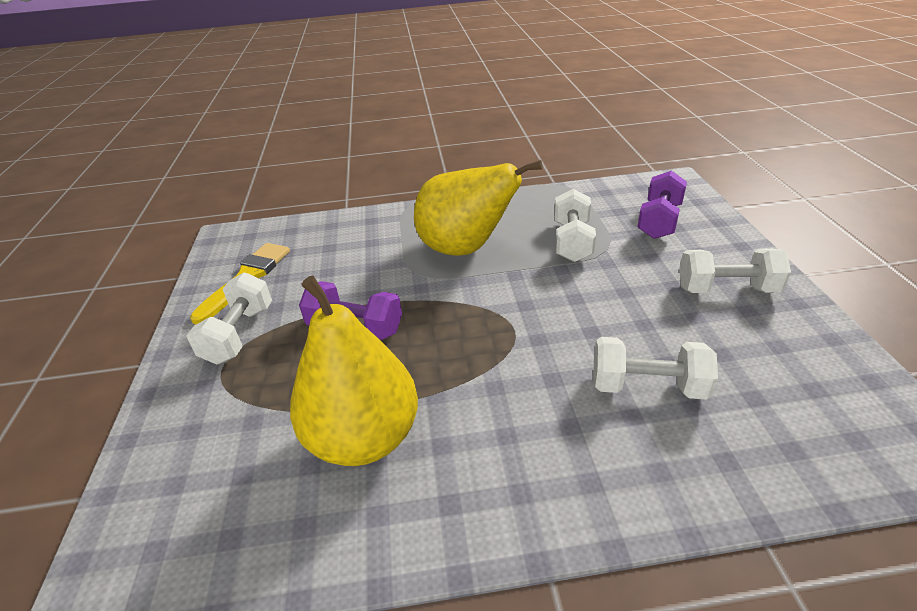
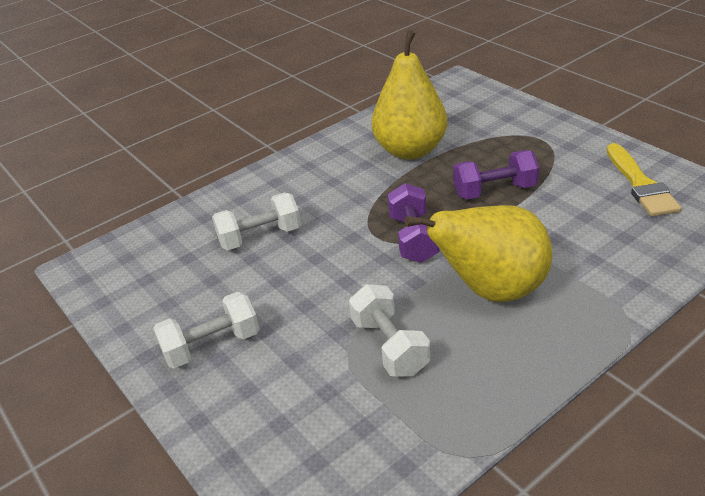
camera: 150 degrees right, 0 degrees up
white dumbbell [186,273,272,364] -> none
purple dumbbell [637,171,687,239] -> purple dumbbell moved to [388,183,440,263]

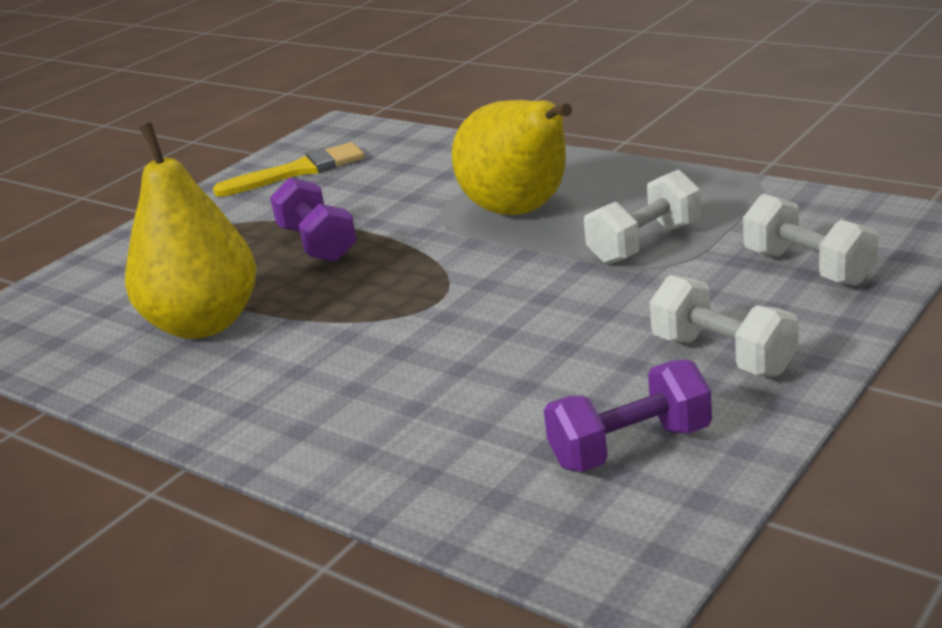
camera: 105 degrees left, 10 degrees down
white dumbbell [212,193,301,250] -> white dumbbell moved to [743,194,878,286]
purple dumbbell [388,183,440,263] -> purple dumbbell moved to [544,359,712,472]

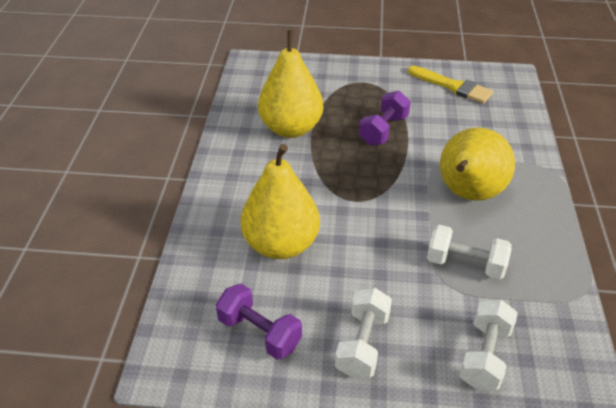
camera: 55 degrees right, 15 degrees up
none -> yellow pear [240,144,320,259]

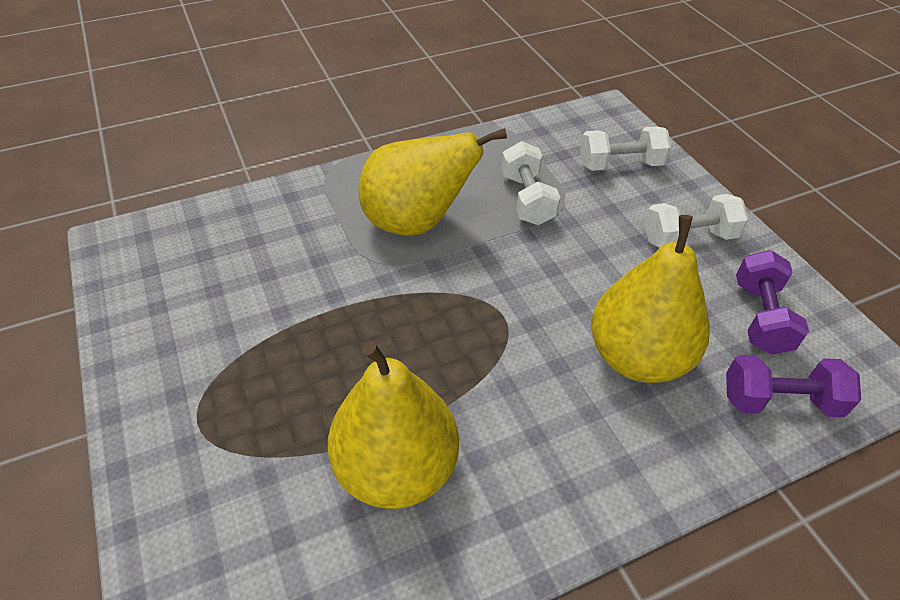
camera: 120 degrees left, 5 degrees up
purple dumbbell [359,91,411,145] -> purple dumbbell moved to [726,355,861,417]
yellow brush [408,66,493,104] -> none

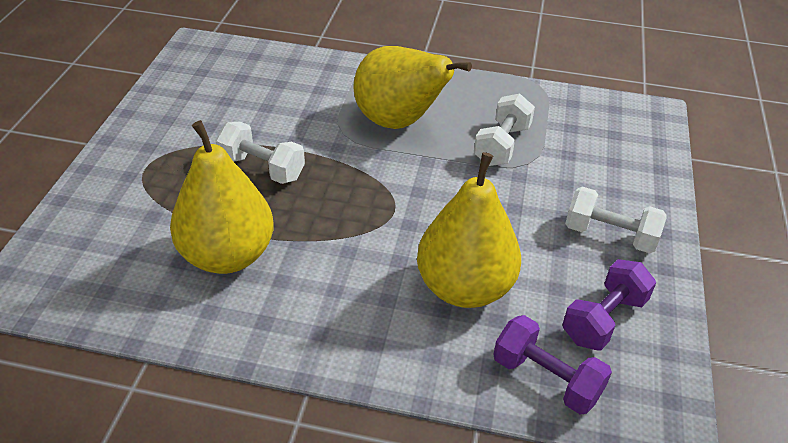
camera: 35 degrees right, 5 degrees down
white dumbbell [580,126,671,171] -> white dumbbell moved to [216,121,305,184]

